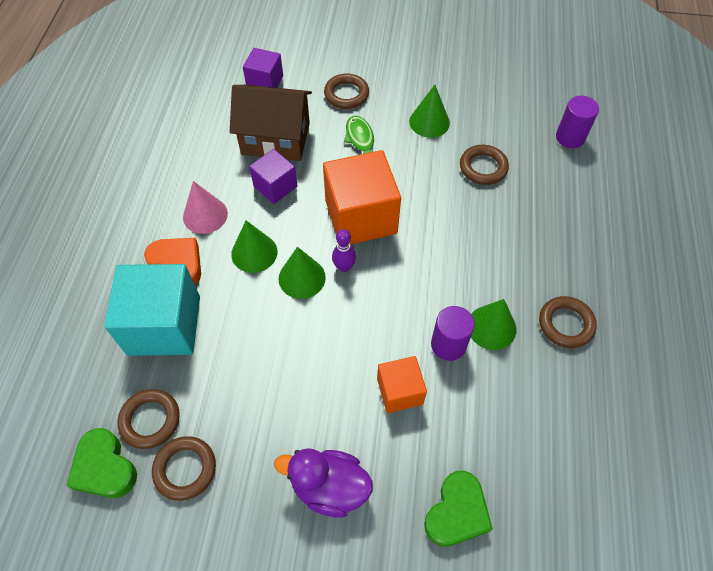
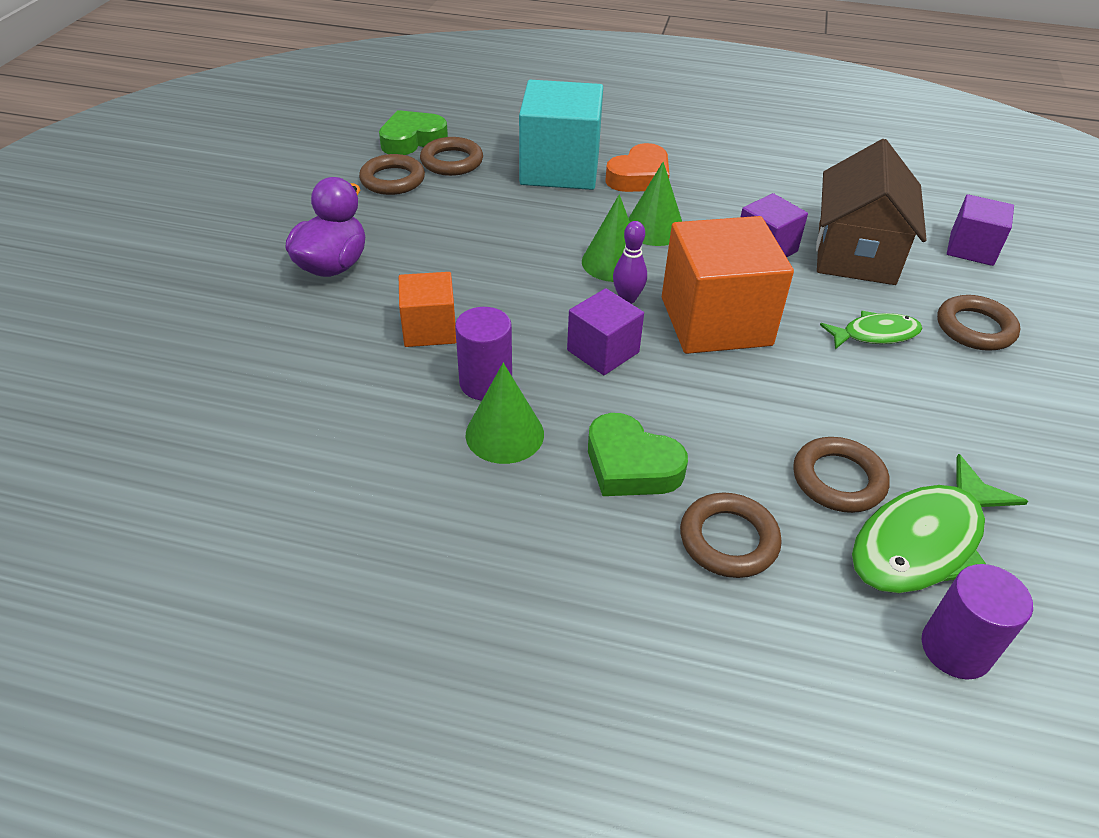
camera: 95 degrees right, 15 degrees down
pink cone [183,181,228,234] -> none
green cone [409,85,450,138] -> none
green heart [424,471,493,547] -> green heart moved to [588,413,688,496]
brown ring [539,296,597,348] -> brown ring moved to [680,493,782,578]
none -> purple cube [567,288,644,375]
none -> green fish [852,454,1028,593]

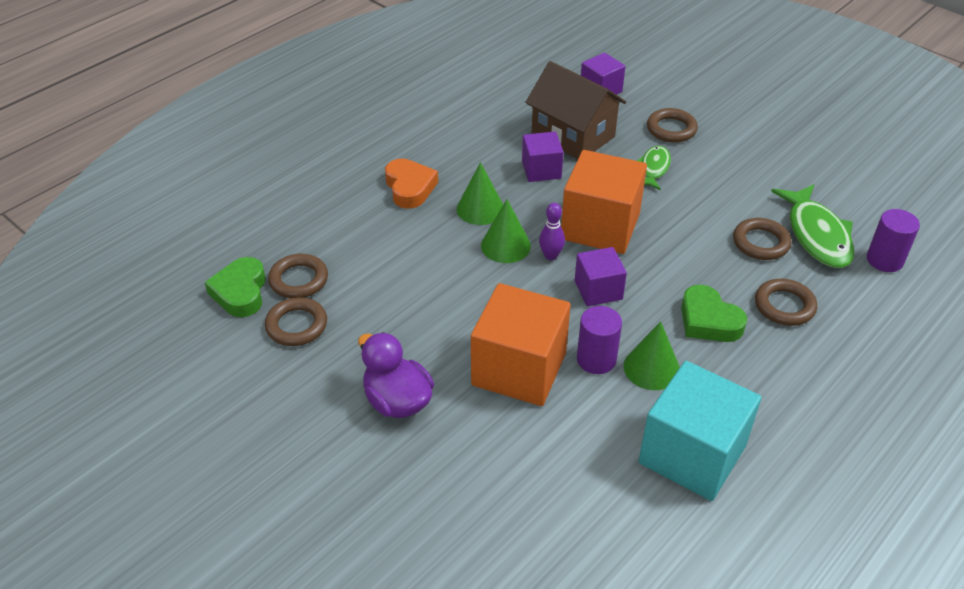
camera: 60 degrees left, 0 degrees up
orange cube [399,272,456,347] -> orange cube [471,283,571,406], size x1.82
turquoise cube [519,80,603,190] -> turquoise cube moved to [638,361,761,501]
green heart [588,413,688,496] -> green heart turned 75 degrees clockwise [681,285,747,342]

